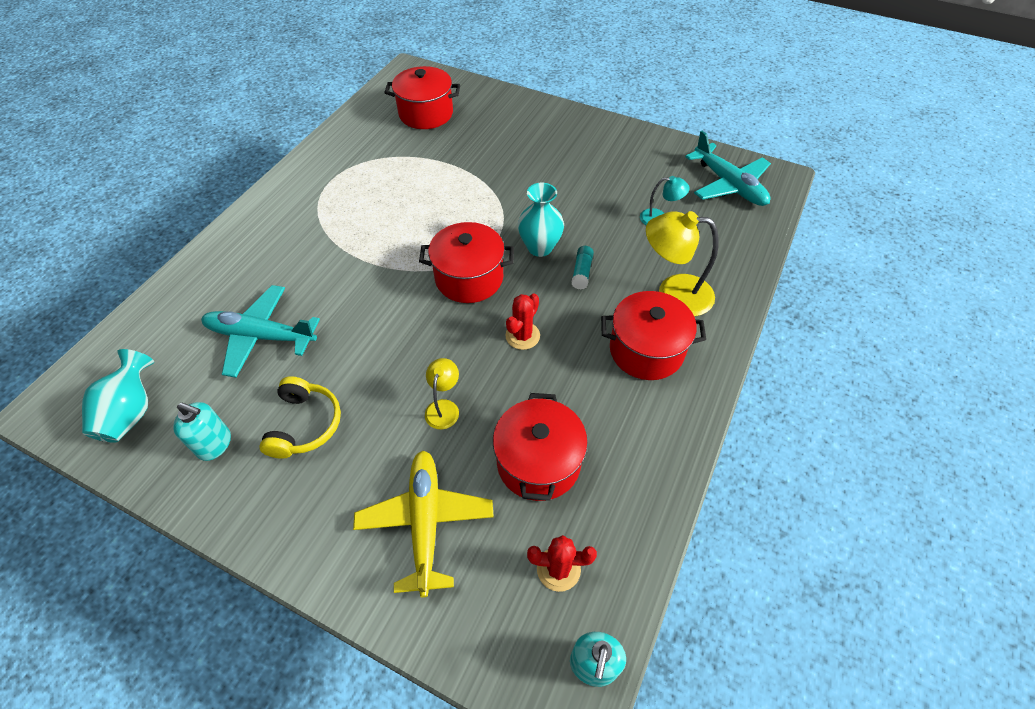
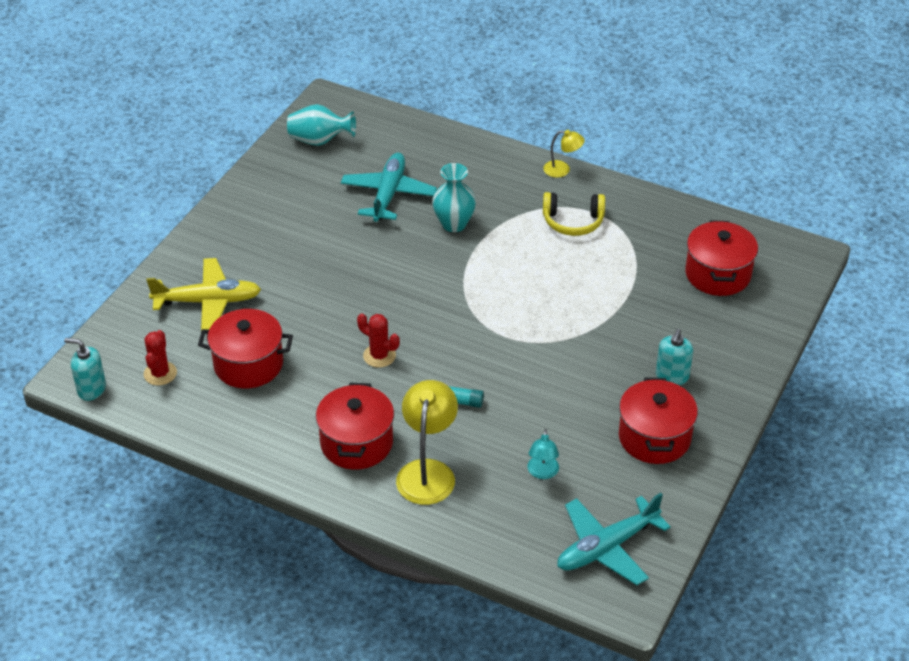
camera: 90 degrees right, 10 degrees down
turquoise soap dispenser [173,402,231,461] -> turquoise soap dispenser moved to [656,329,693,385]
yellow headphones [259,376,341,459] -> yellow headphones moved to [543,192,605,236]
red pot [419,222,514,303] -> red pot moved to [619,378,698,464]
yellow lamp [425,358,459,430] -> yellow lamp moved to [543,130,585,178]
turquoise vase [518,183,564,257] -> turquoise vase moved to [432,163,476,232]

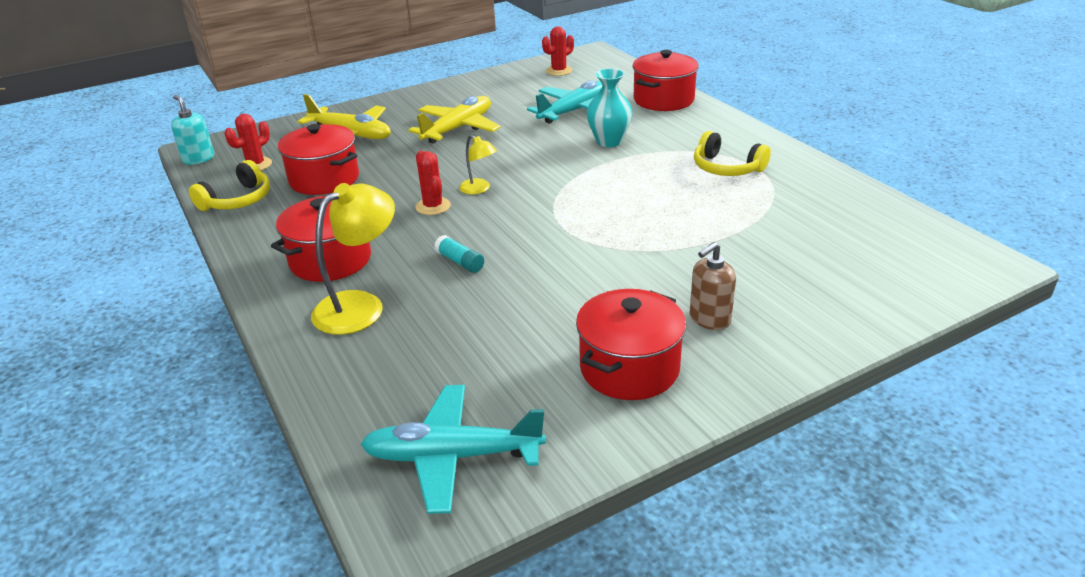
camera: 35 degrees right, 10 degrees down
turquoise vase [287,104,356,146] -> red cactus [542,26,574,76]
turquoise lamp [527,429,559,479] -> none
yellow lamp [543,130,585,178] -> yellow lamp moved to [459,135,497,194]
turquoise soap dispenser [656,329,693,385] -> brown soap dispenser [690,242,736,330]
red pot [685,220,758,296] -> red pot moved to [632,50,699,111]
none -> yellow headphones [189,160,270,211]
none -> yellow plane [408,96,501,144]

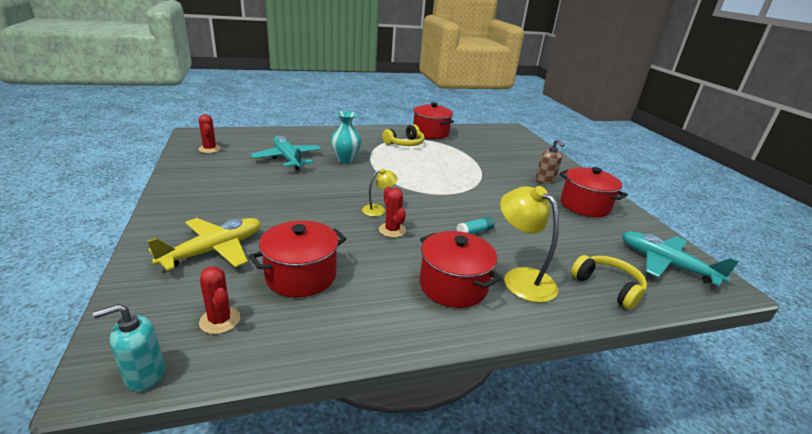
camera: 80 degrees left, 5 degrees down
yellow headphones [189,160,270,211] -> yellow headphones moved to [571,255,647,310]
turquoise plane [361,385,546,514] -> turquoise plane turned 120 degrees clockwise [622,231,739,286]
yellow plane [408,96,501,144] -> none
red cactus [415,151,451,215] -> red cactus turned 75 degrees clockwise [379,187,406,238]
red pot [632,50,699,111] -> red pot moved to [413,102,454,139]

